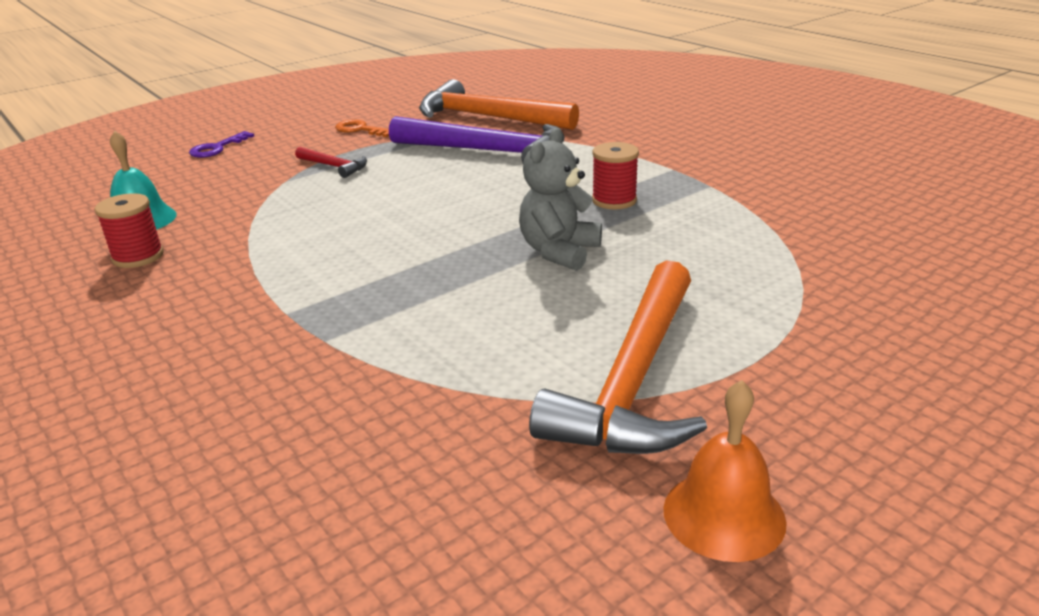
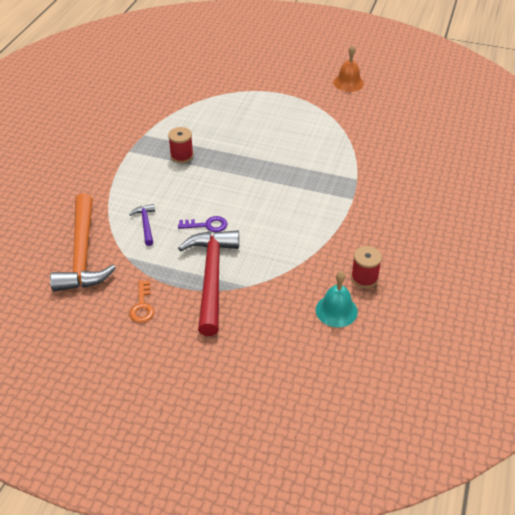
camera: 125 degrees left, 15 degrees up
purple key [189,131,254,158] -> purple key moved to [178,216,227,232]
red hammer [295,147,367,178] -> red hammer [178,230,239,336], size x2.23
purple hammer [389,116,565,163] -> purple hammer [129,204,155,246], size x0.45
grey teddy bear [519,128,602,271] -> none
orange hammer [529,260,707,454] -> none

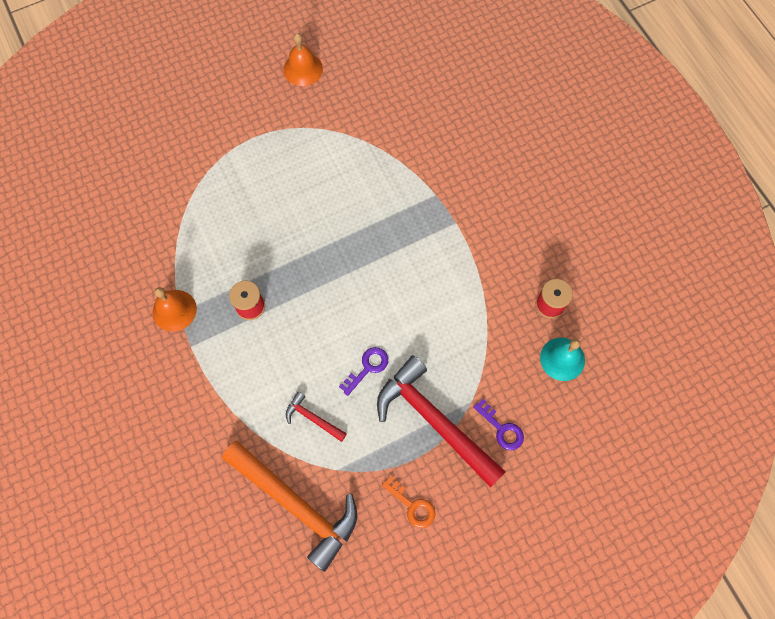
camera: 45 degrees left, 25 degrees up
purple hammer [129,204,155,246] -> red hammer [286,392,347,442]
none -> orange bell [153,287,197,332]
none -> purple key [473,399,524,450]

